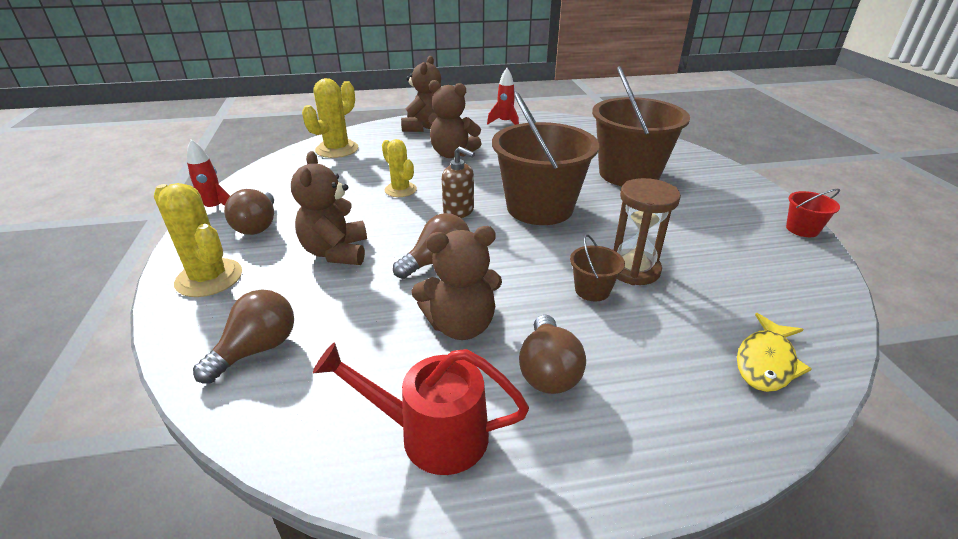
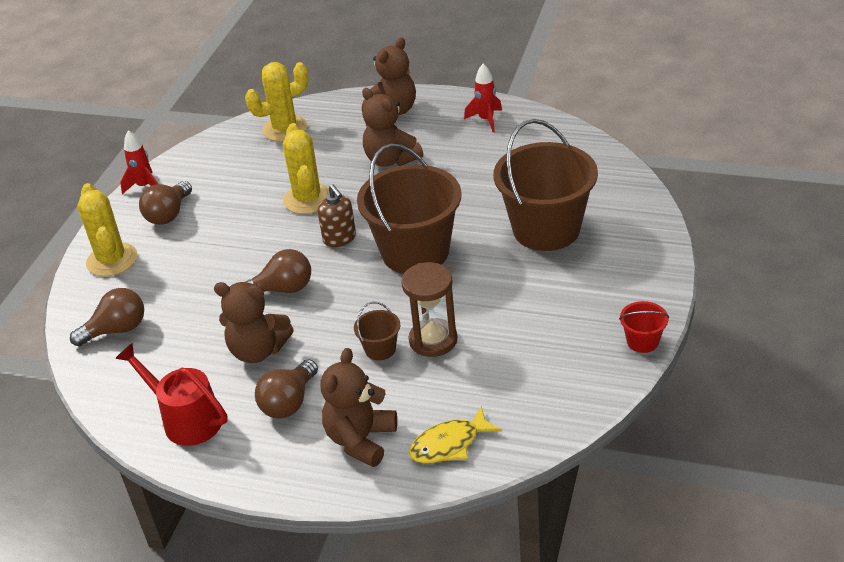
camera: 30 degrees right, 5 degrees up
brown teddy bear [291,151,367,265] -> brown teddy bear moved to [320,348,397,467]
yellow cactus [382,139,417,197] -> yellow cactus [283,123,329,214], size x1.52

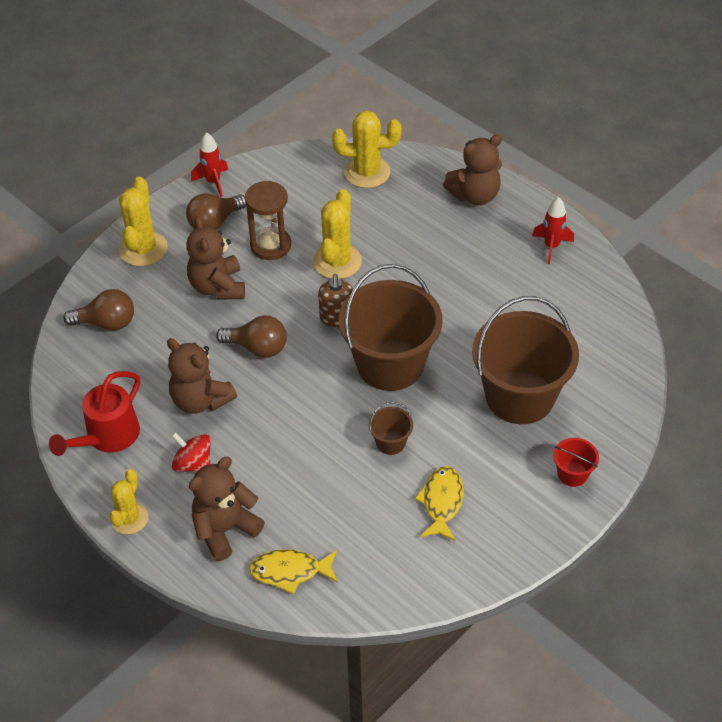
camera: 25 degrees right, 10 degrees up
red watering can [115,343,228,446] -> red watering can turned 120 degrees counterclockwise [49,371,140,456]
brown light bulb [255,359,318,418] -> red spinning top [172,432,211,472]
brown bucket [354,302,400,361] -> brown bucket moved to [369,402,413,455]
brown teddy bear [362,88,423,167] -> brown teddy bear moved to [187,217,245,300]
brown hourglass [401,262,458,357] -> brown hourglass moved to [245,181,291,260]
red bucket [619,301,669,353] -> red bucket moved to [553,438,599,487]
none -> yellow cactus [109,469,148,535]
none -> yellow fish [414,466,464,541]

